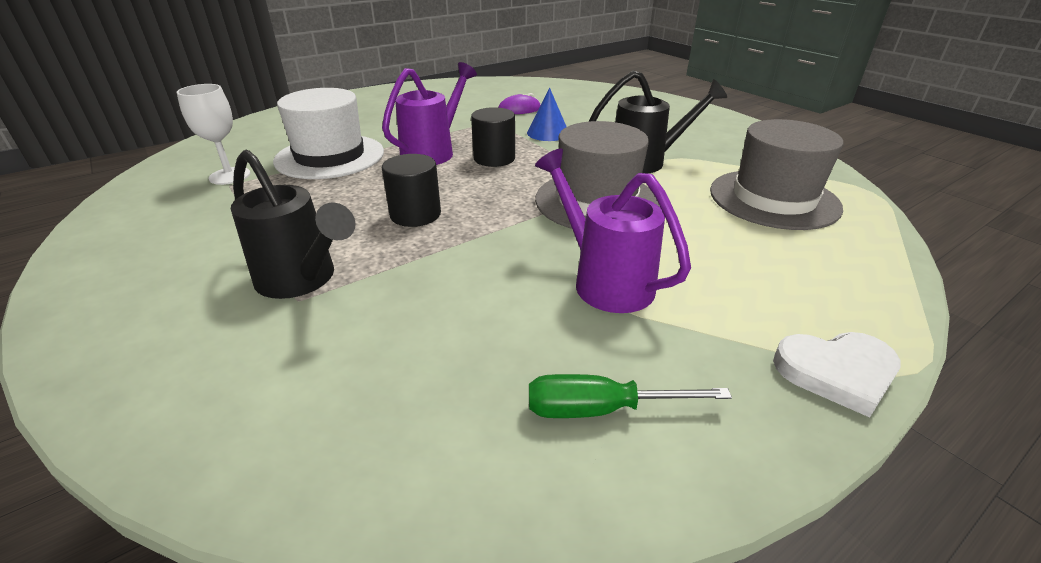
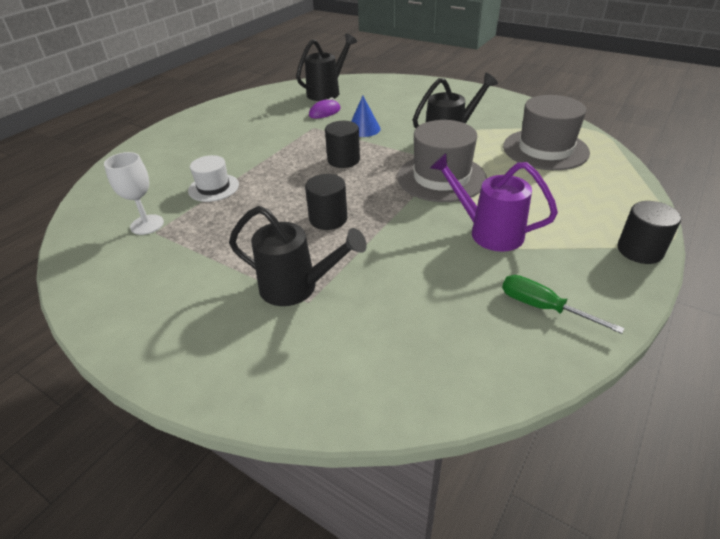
camera: 20 degrees left, 5 degrees up
white hat [273,88,384,179] -> white hat [188,155,239,202], size x0.57
purple watering can [382,62,477,165] -> none
green screwdriver [529,374,732,418] -> green screwdriver turned 60 degrees clockwise [502,275,625,334]
white heart [773,332,901,418] -> black cylinder [617,201,681,264]
none -> black watering can [296,34,357,101]

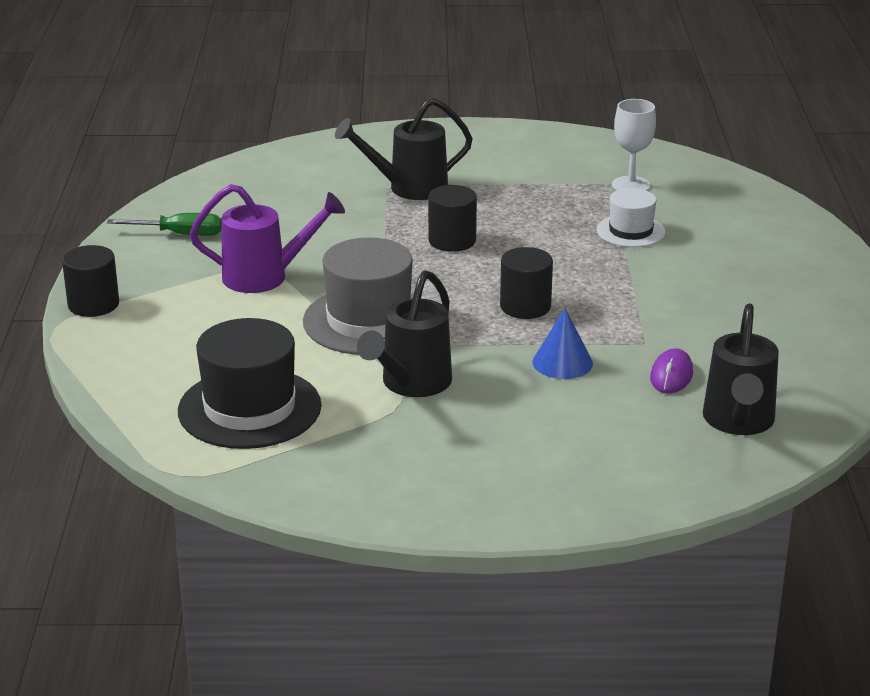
camera: 145 degrees right, 10 degrees down
grey hat [503,95,590,170] -> black hat [178,318,322,449]

